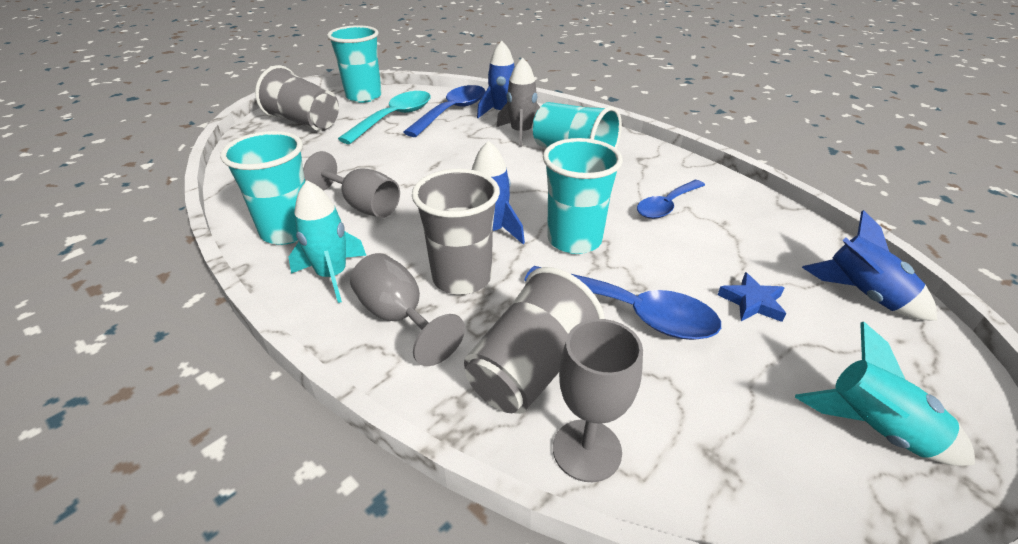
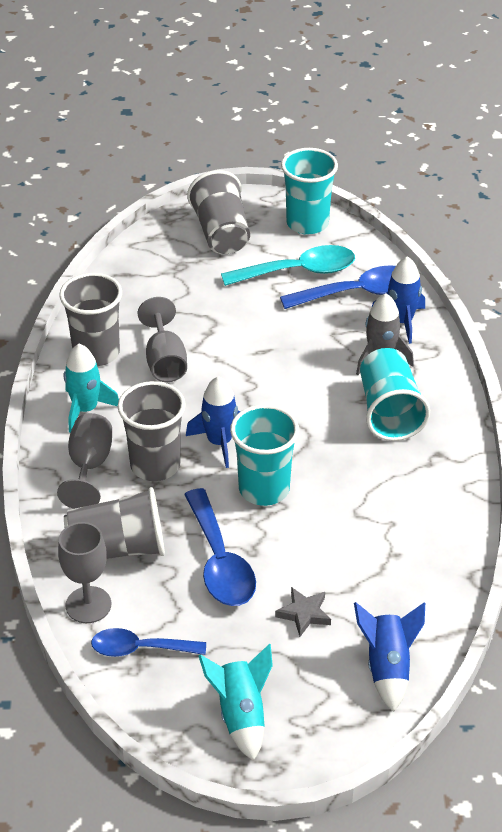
camera: 45 degrees right, 5 degrees up
turquoise cup [220,131,305,245] -> grey cup [59,273,122,366]
blue spoon [637,180,705,219] -> blue spoon moved to [91,628,206,657]
blue star [718,272,786,322] -> grey star [275,587,331,637]

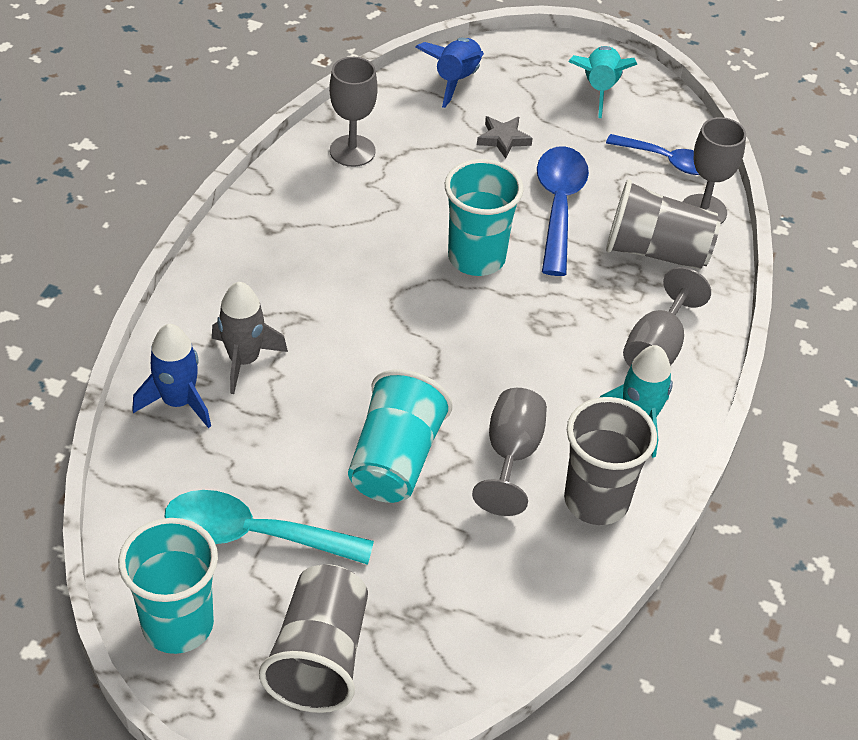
camera: 160 degrees left, 5 degrees up
grey cup [118,381,186,481] -> none
blue rocket [186,376,240,468] -> none
blue spoon [280,265,396,309] -> none
turquoise cup [360,348,430,441] -> turquoise cup moved to [348,369,453,503]
none -> grey goblet [329,57,378,167]

